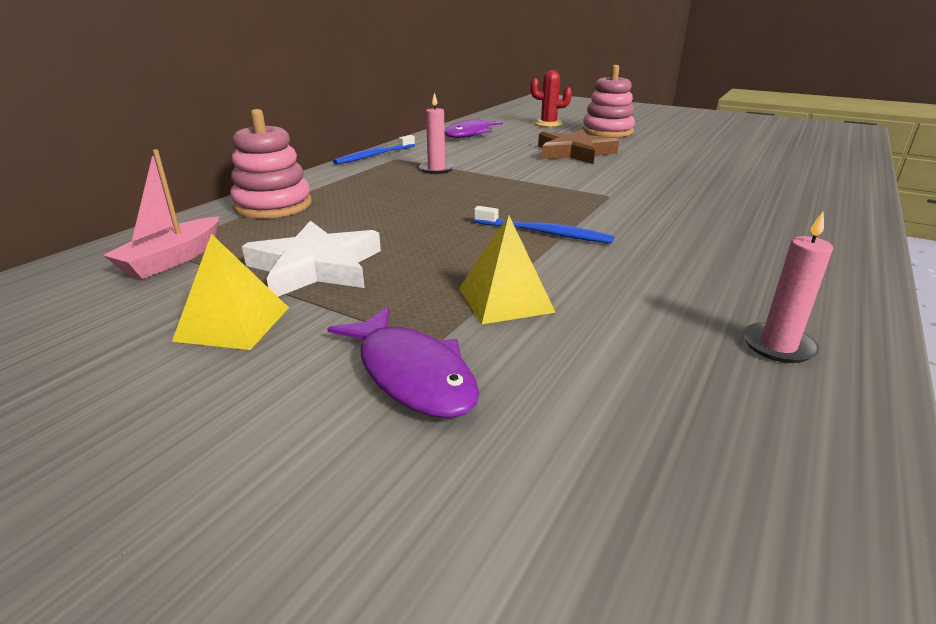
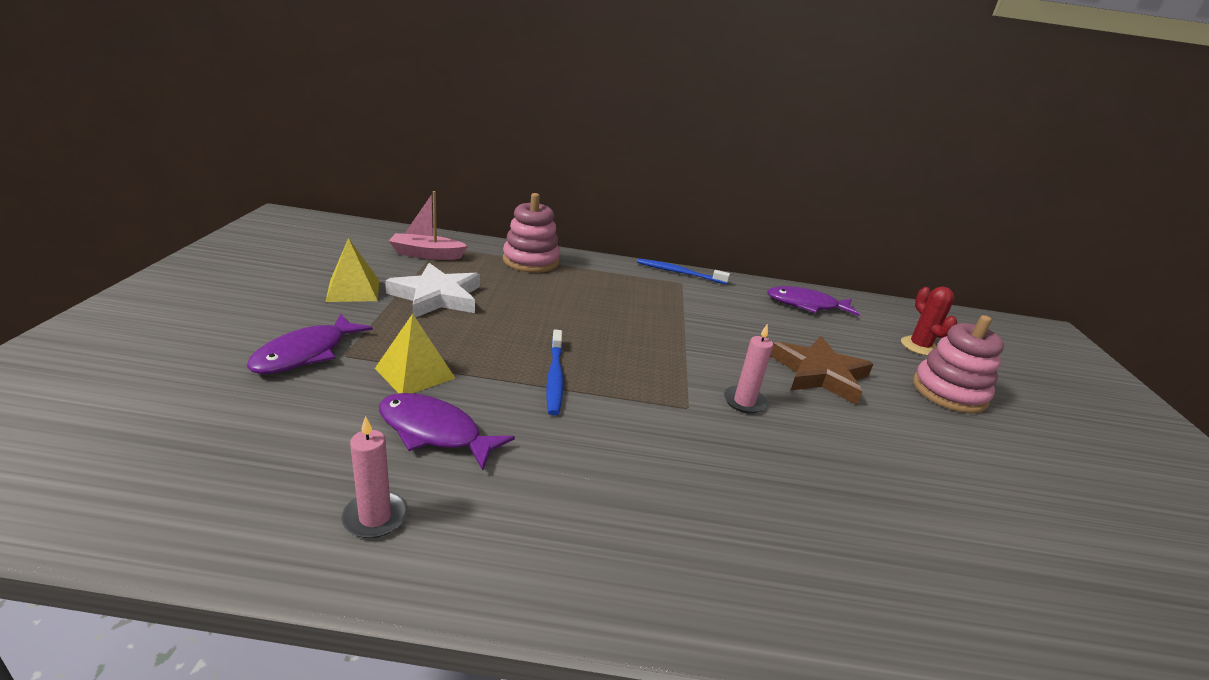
camera: 60 degrees right, 0 degrees up
pink candle [419,92,454,174] -> pink candle moved to [724,323,773,414]
none -> purple fish [379,393,515,470]

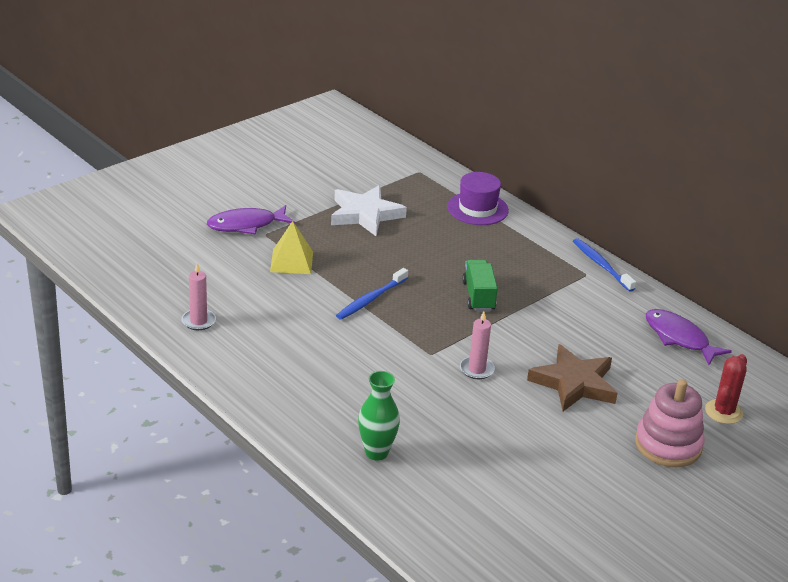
camera: 45 degrees right, 5 degrees up
yellow pyramid [326,238,379,302] -> none
purple fish [379,393,515,470] -> none
pink boat [389,191,468,260] -> none
pink stacking toy [503,193,560,273] -> purple hat [447,172,509,225]
none -> green vase [358,371,400,461]
none -> green truck [462,260,498,311]

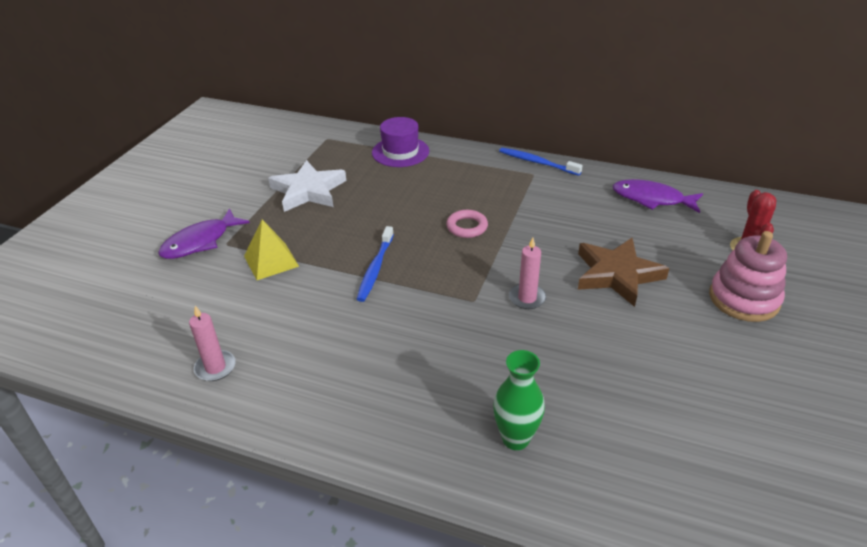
camera: 25 degrees left, 5 degrees up
green truck [462,260,498,311] -> pink ring [446,210,488,238]

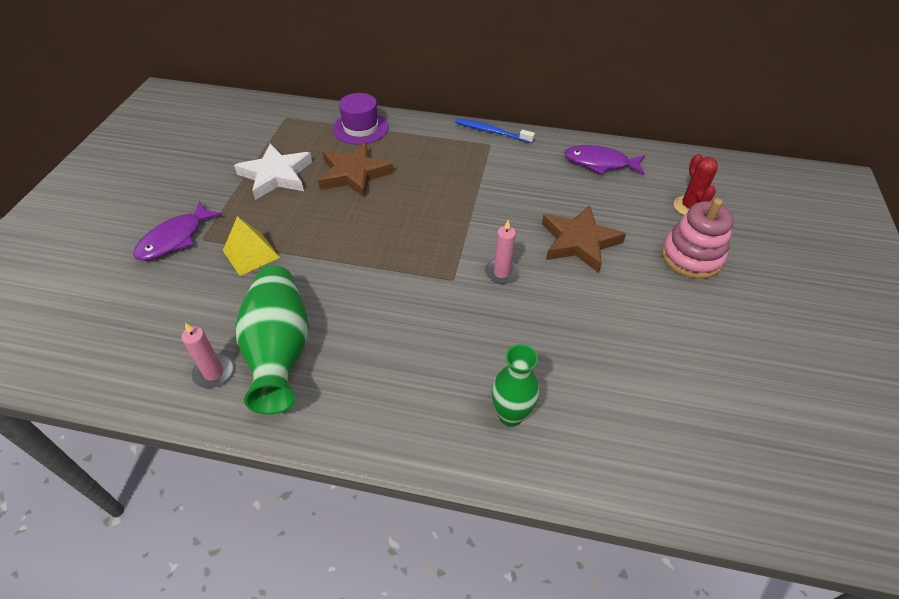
camera: 10 degrees left, 10 degrees up
blue toothbrush [357,226,394,302] -> none
pink ring [446,210,488,238] -> none
none -> green vase [235,266,309,415]
none -> brown star [318,142,393,198]

